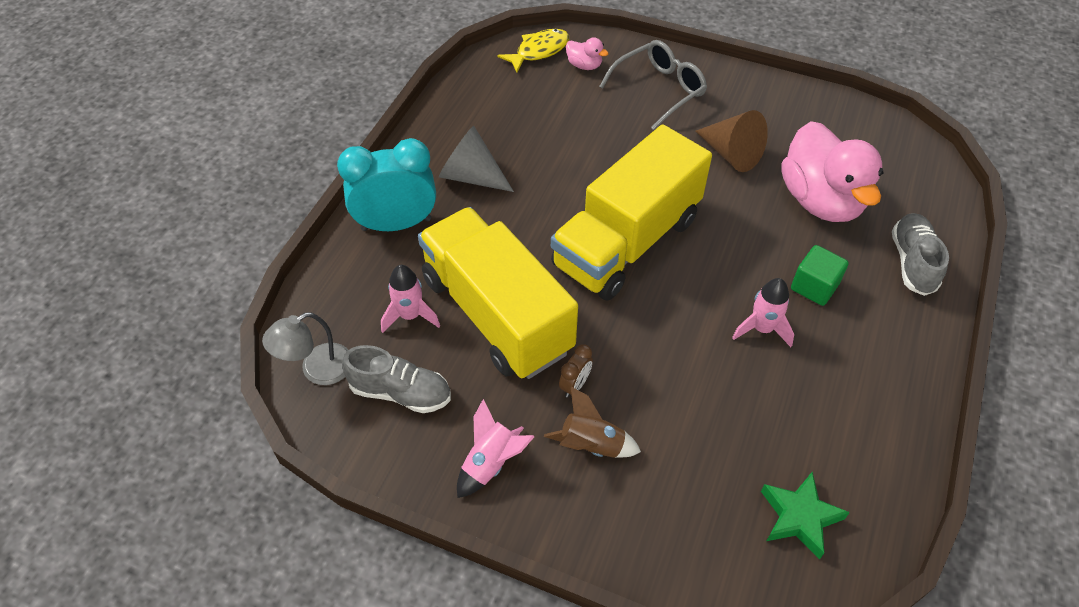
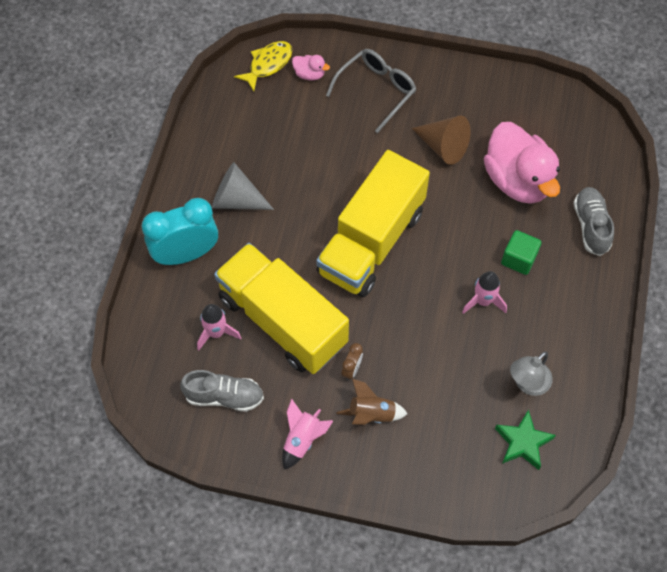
camera: 10 degrees left, 10 degrees up
grey lamp [262,312,348,385] -> grey lamp moved to [510,351,553,396]

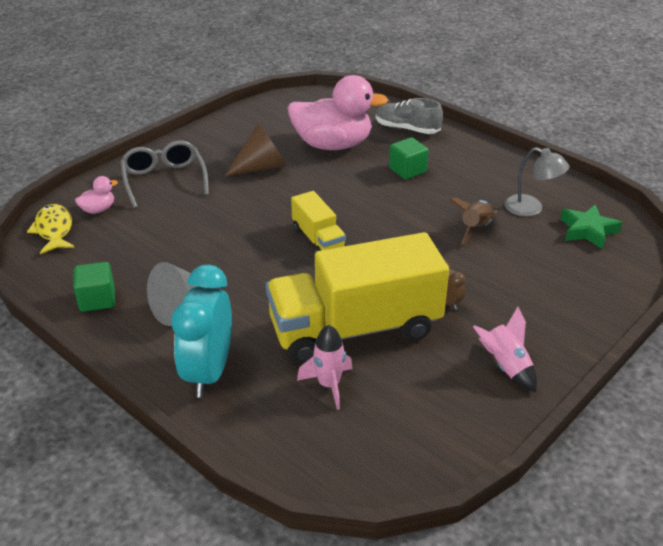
camera: 60 degrees left, 25 degrees down
grey shoe [180,370,264,412] -> none
yellow truck [316,150,430,297] -> yellow truck [291,191,346,253], size x0.48
brown rocket [337,379,408,425] -> brown rocket moved to [449,198,497,245]
pink rocket [462,271,507,314] -> none
grey lamp [510,351,553,396] -> grey lamp turned 45 degrees counterclockwise [504,147,569,217]
none -> green cube [73,262,115,312]

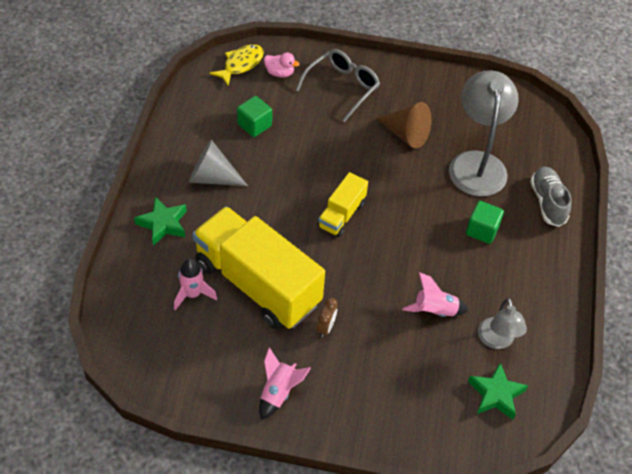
camera: 55 degrees right, 15 degrees up
green cube [73,262,115,312] -> green cube moved to [237,96,272,137]
turquoise clock [171,264,232,398] -> green star [134,197,187,246]
pink duck [287,75,389,150] -> grey lamp [449,71,519,196]
brown rocket [449,198,497,245] -> pink rocket [402,272,469,317]

